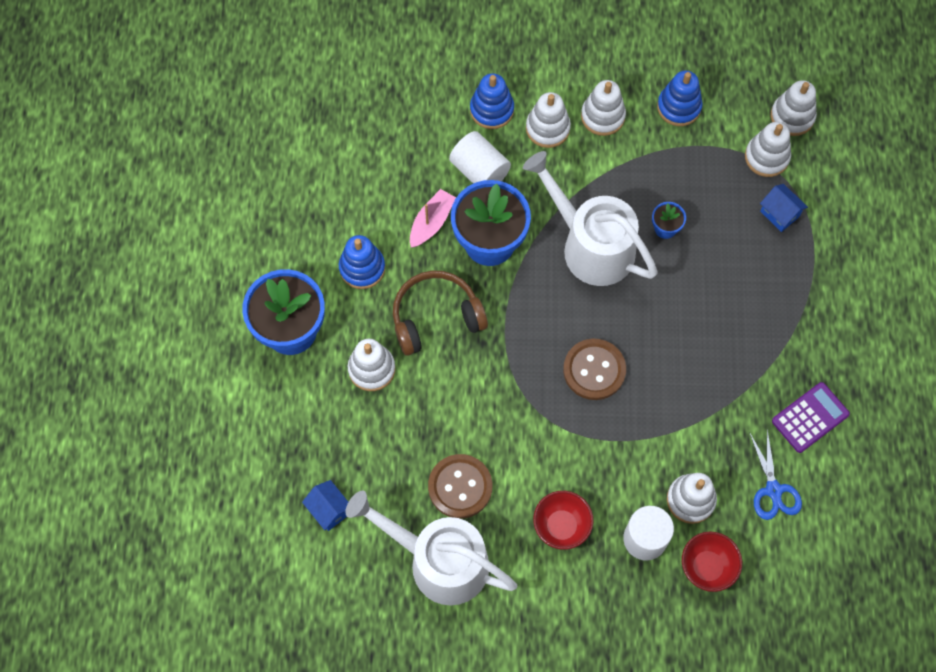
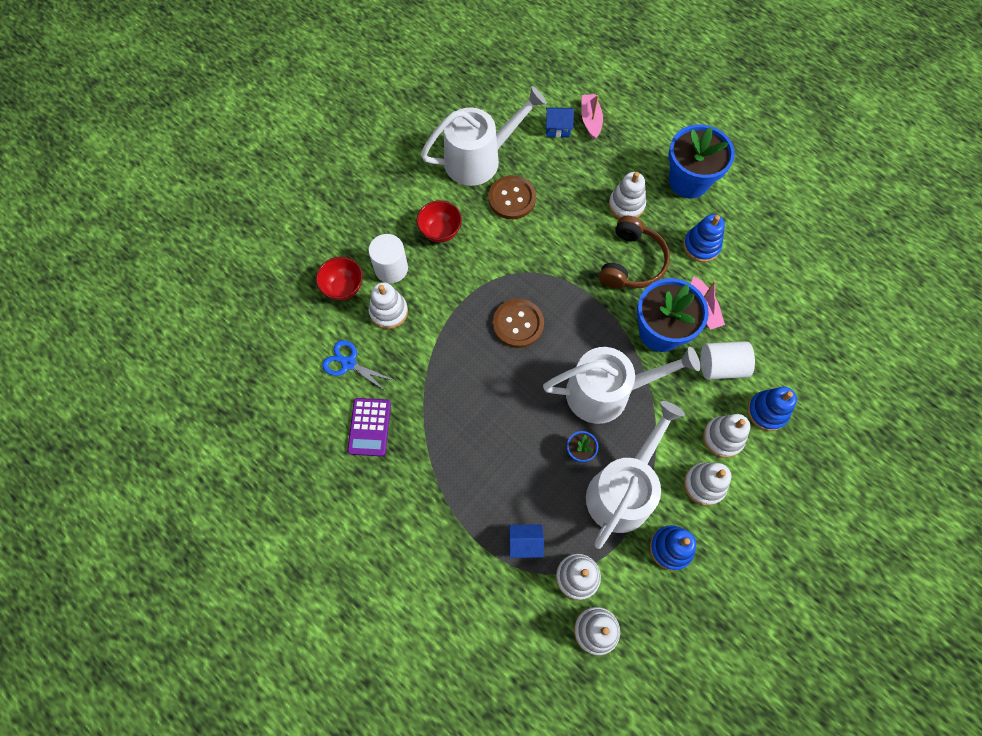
camera: 130 degrees right, 0 degrees up
none -> pink boat [581,94,603,140]
none -> white watering can [586,401,685,549]

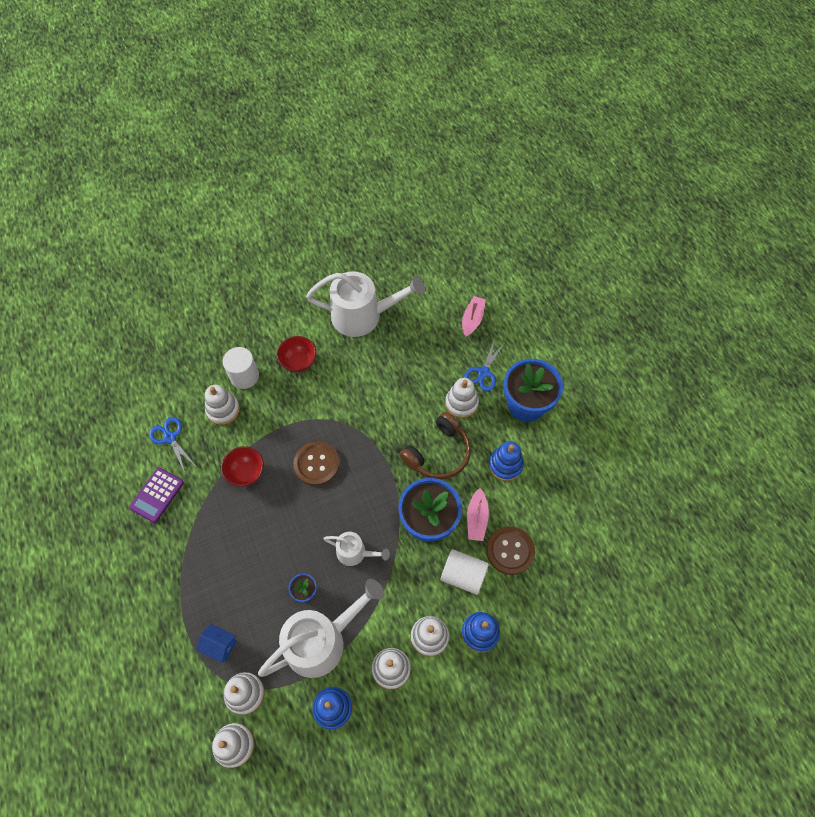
camera: 25 degrees right, 5 degrees down
red bowl [316,257,363,300] -> red bowl moved to [221,446,264,487]
brown button [488,175,536,219] -> brown button moved to [487,526,535,575]
white watering can [543,347,700,424] -> white watering can [323,532,390,566], size x0.52
blue house [546,108,574,137] -> none
none -> blue scissors [464,338,505,391]

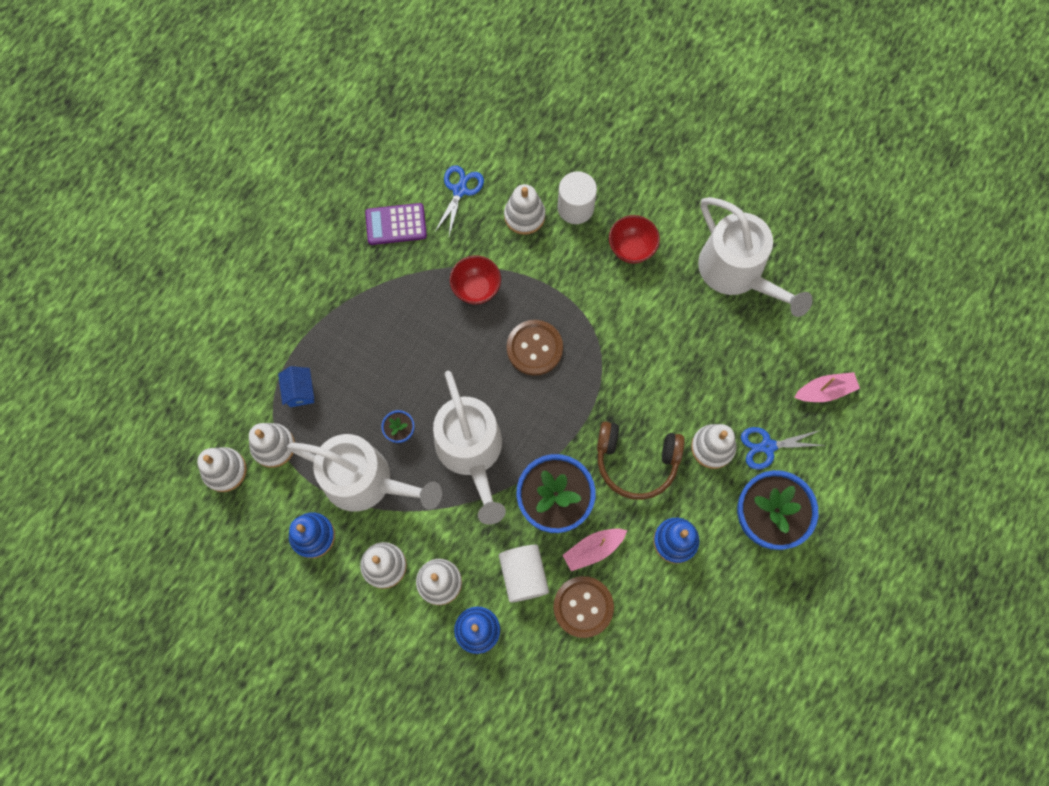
camera: 55 degrees right, 10 degrees up
white watering can [323,532,390,566] -> white watering can [433,371,506,525], size x1.93

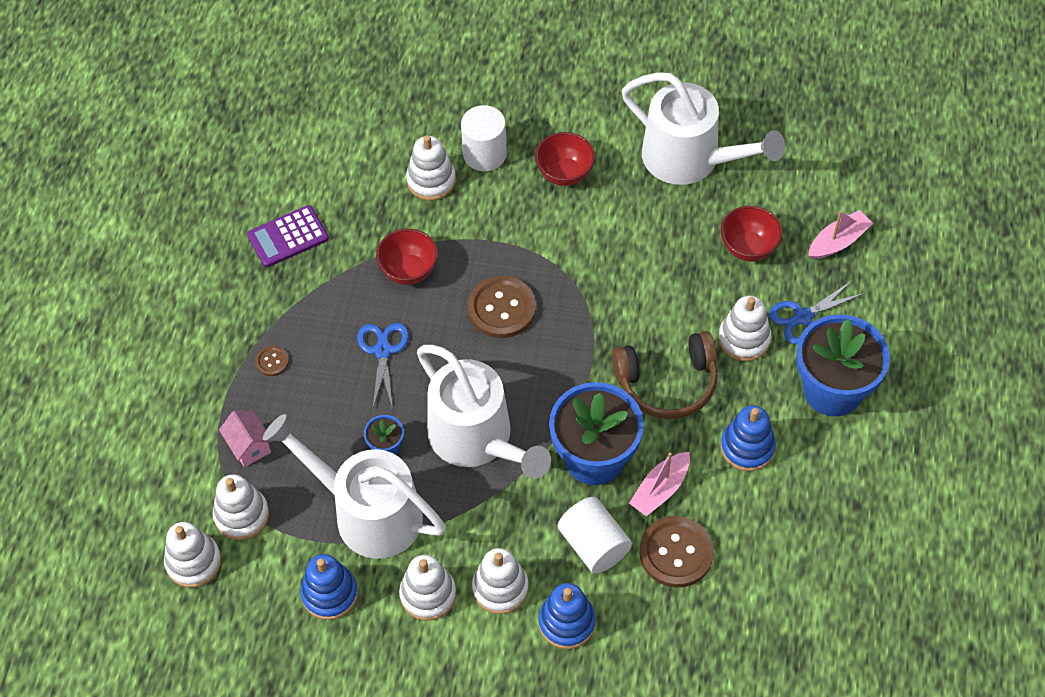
camera: 20 degrees left, 15 degrees down
blue house [278,366,314,407] -> pink house [219,411,273,467]
white watering can [287,434,442,512] -> white watering can turned 150 degrees counterclockwise [263,414,446,559]
blue scissors [434,165,484,236] -> blue scissors moved to [357,323,409,409]
none -> brown button [255,346,289,376]
none -> red bowl [721,206,783,262]

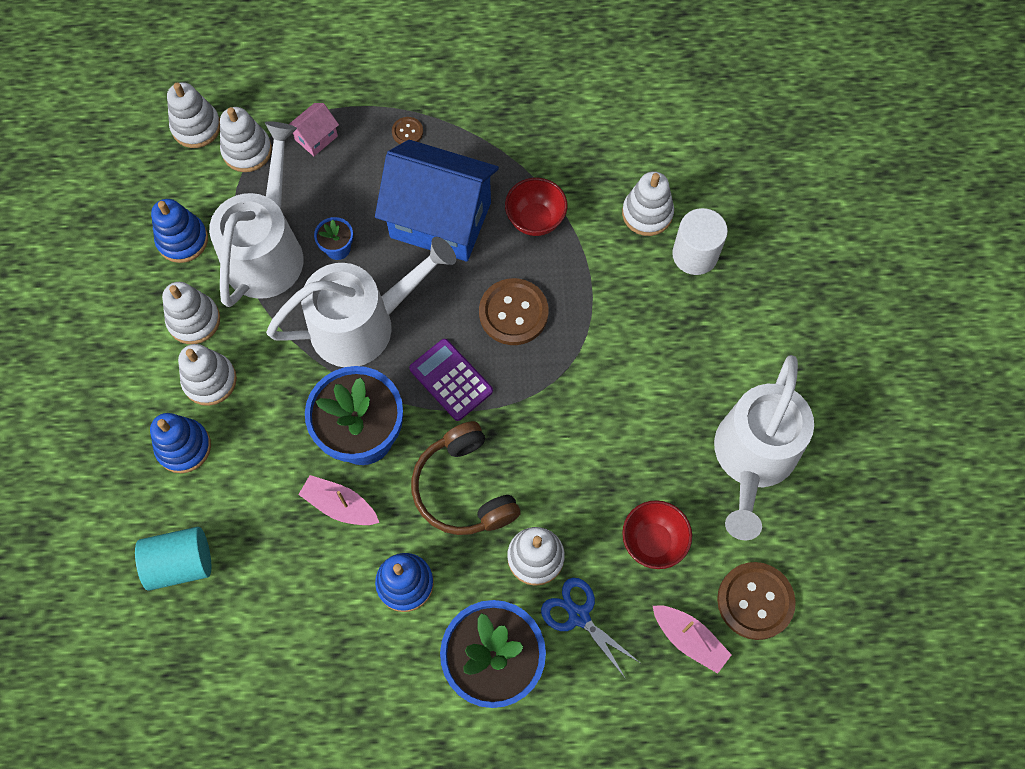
camera: 75 degrees right, 10 degrees up
purple calculator [247,205,329,267] -> purple calculator moved to [409,339,493,421]
blue scissors [357,323,409,409] -> blue house [375,140,499,262]
white watering can [417,345,551,479] -> white watering can turned 150 degrees counterclockwise [266,237,456,367]
red bowl [535,132,595,186] -> none
white cylinder [558,497,632,574] -> none
brown button [639,516,714,588] -> brown button moved to [717,562,796,640]
none -> turquoise cylinder [135,527,211,591]

